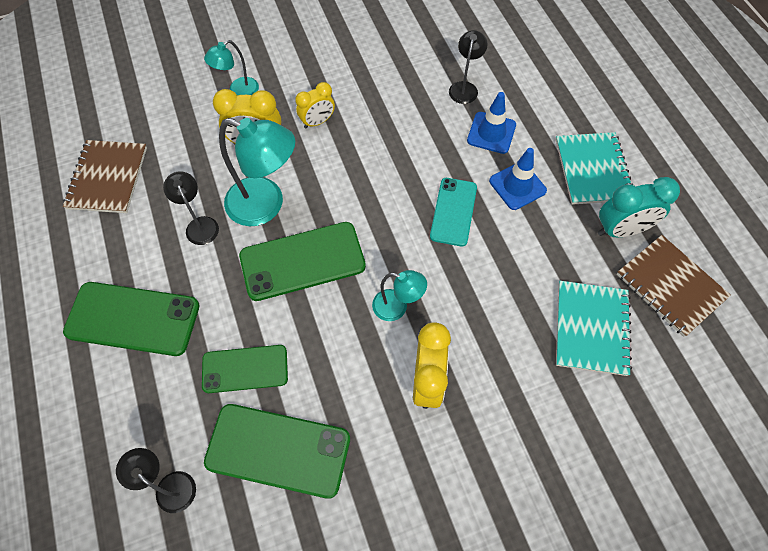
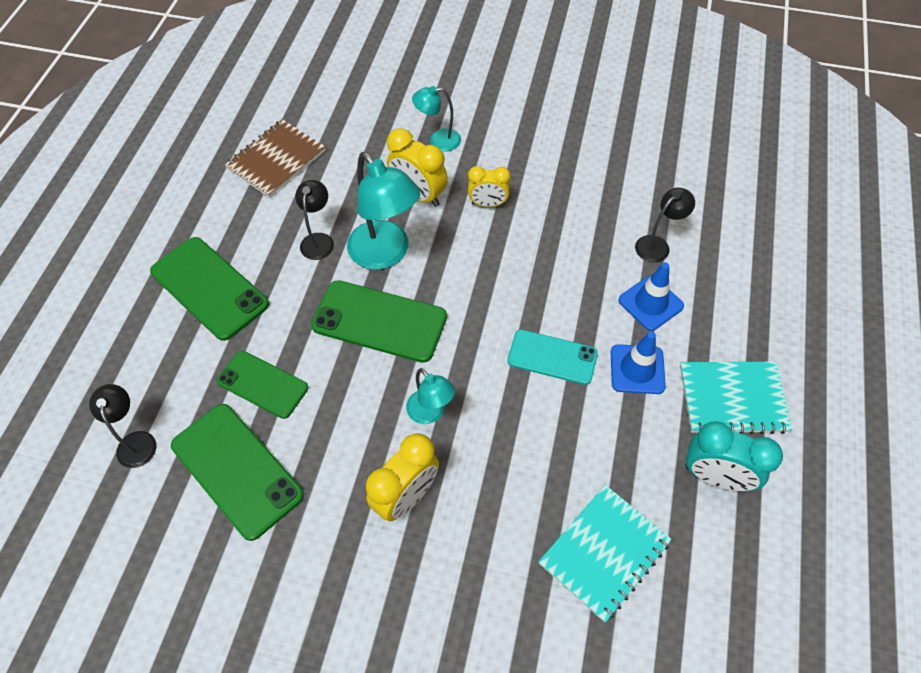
camera: 35 degrees right, 5 degrees down
turquoise phone [430,178,477,247] -> turquoise phone turned 60 degrees clockwise [507,330,598,385]
turquoise notebook [556,132,633,205] -> turquoise notebook turned 60 degrees clockwise [680,361,792,434]
brown notebook [617,235,731,337] -> none

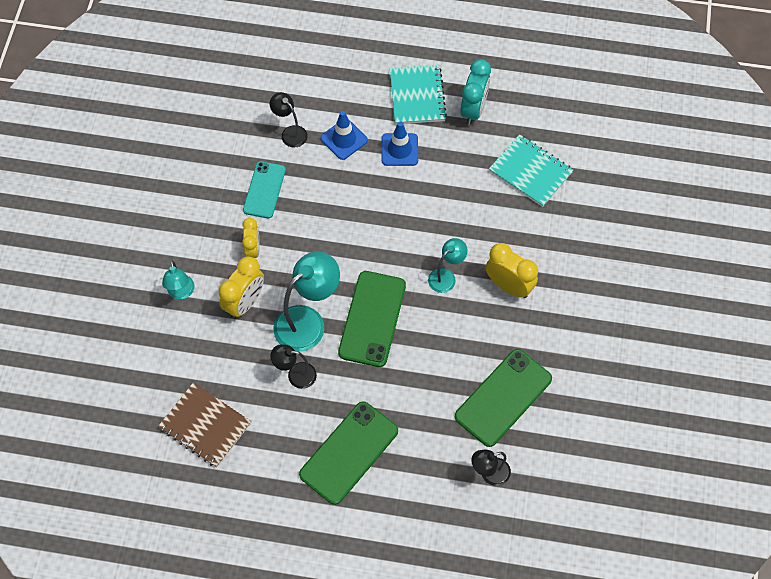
camera: 95 degrees left, 5 degrees up
green phone [217,351,308,419] -> none
turquoise phone [507,330,598,385] -> turquoise phone moved to [243,161,286,218]

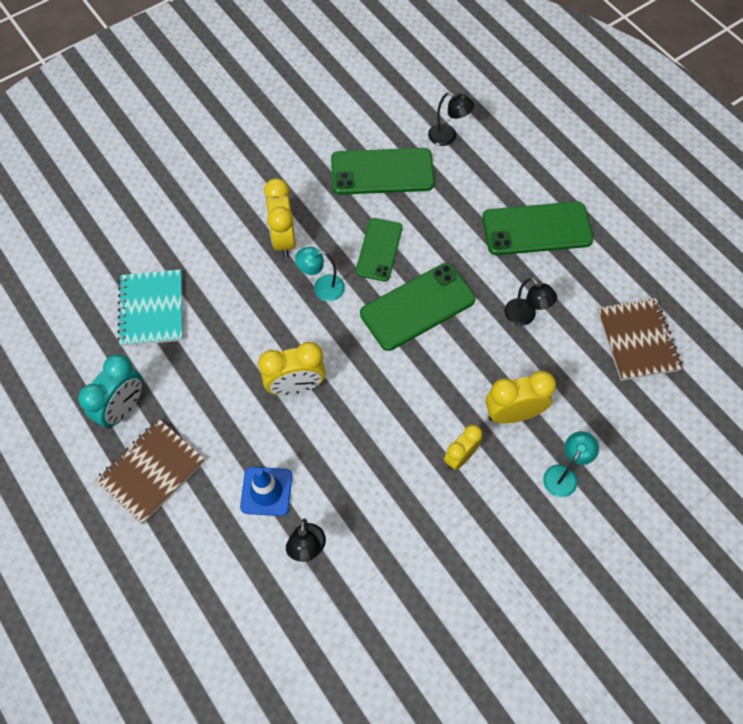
camera: 135 degrees left, 0 degrees up
turquoise phone [243,161,286,218] -> none
turquoise lamp [274,251,340,352] -> none
blue traffic cone [382,121,418,166] -> none
turquoise notebook [390,65,447,124] -> brown notebook [95,419,205,524]
turquoise clock [460,59,491,125] -> turquoise clock turned 150 degrees clockwise [78,354,143,429]
none -> yellow clock [258,342,326,396]
none -> green phone [356,218,402,281]

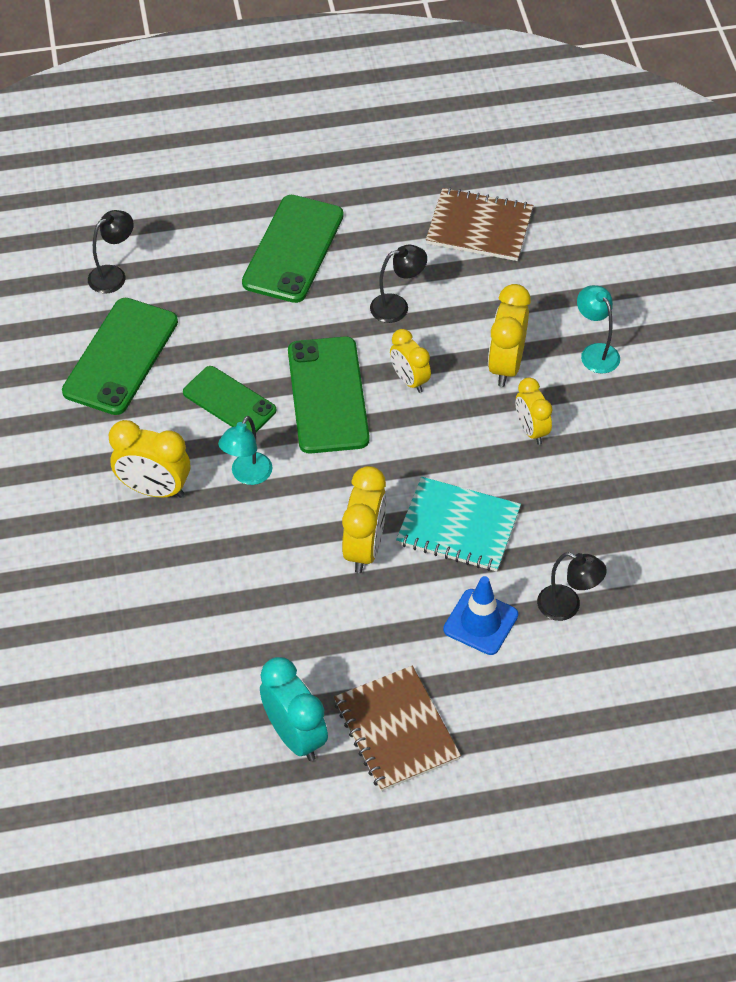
camera: 65 degrees left, 10 degrees down
turquoise notebook [117,269,183,346] -> turquoise notebook moved to [396,477,521,572]
none -> yellow clock [390,329,431,393]

